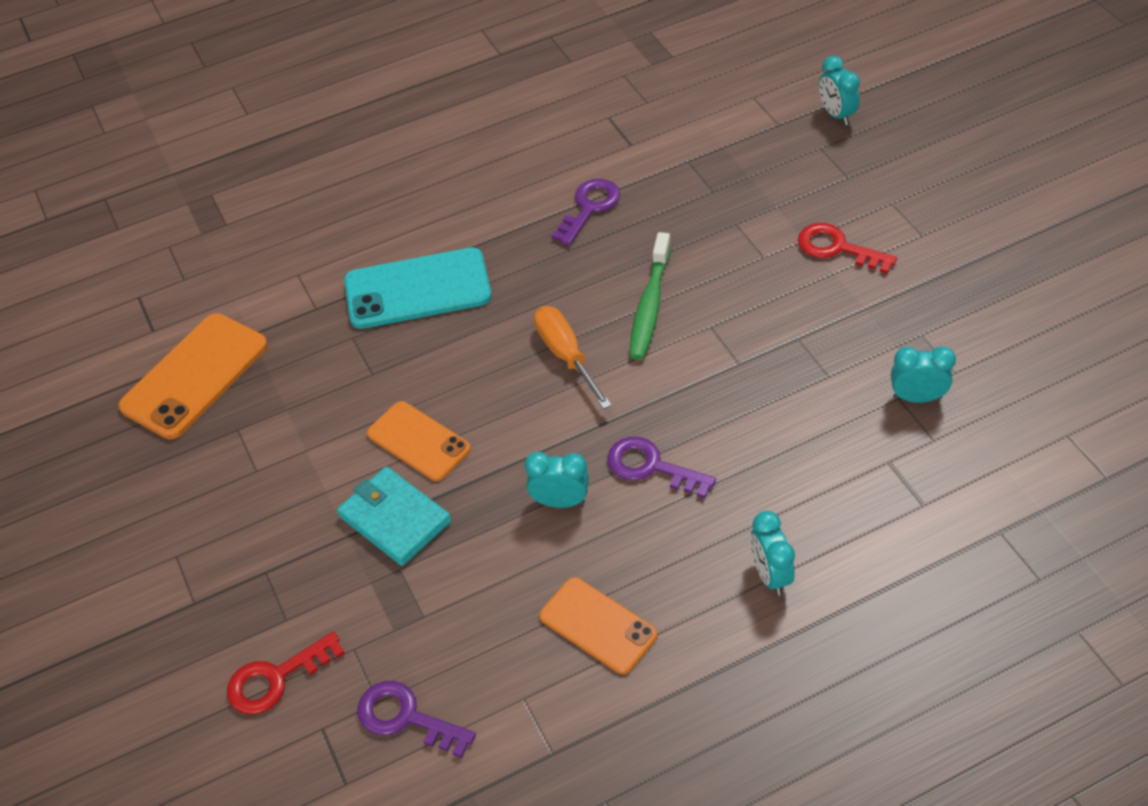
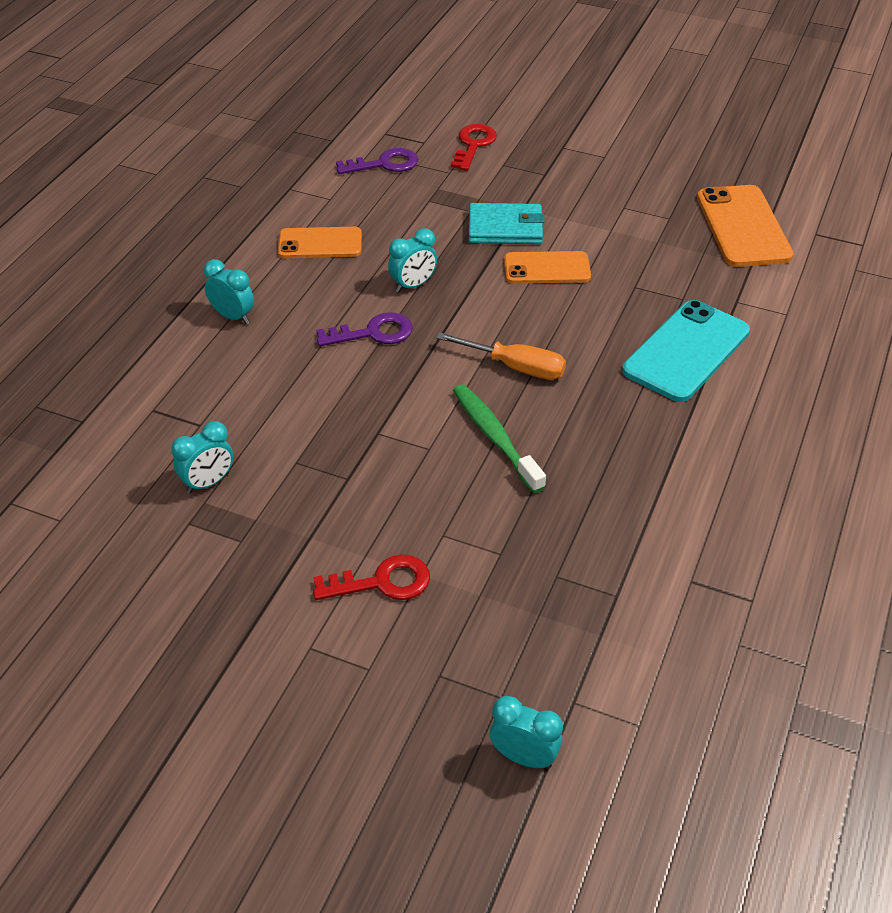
camera: 135 degrees right, 5 degrees down
purple key [551,178,620,246] -> none

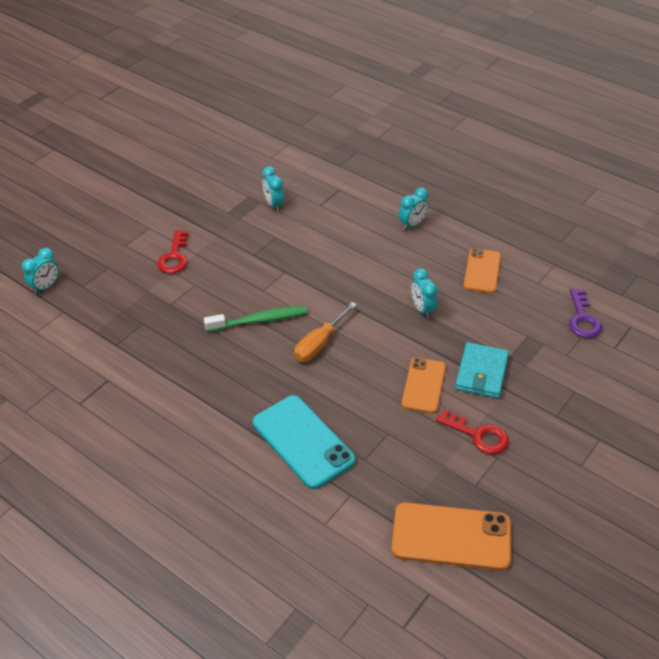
camera: 105 degrees right, 0 degrees up
purple key [316,312,413,346] -> none
red key [451,124,497,171] -> red key moved to [436,409,509,454]

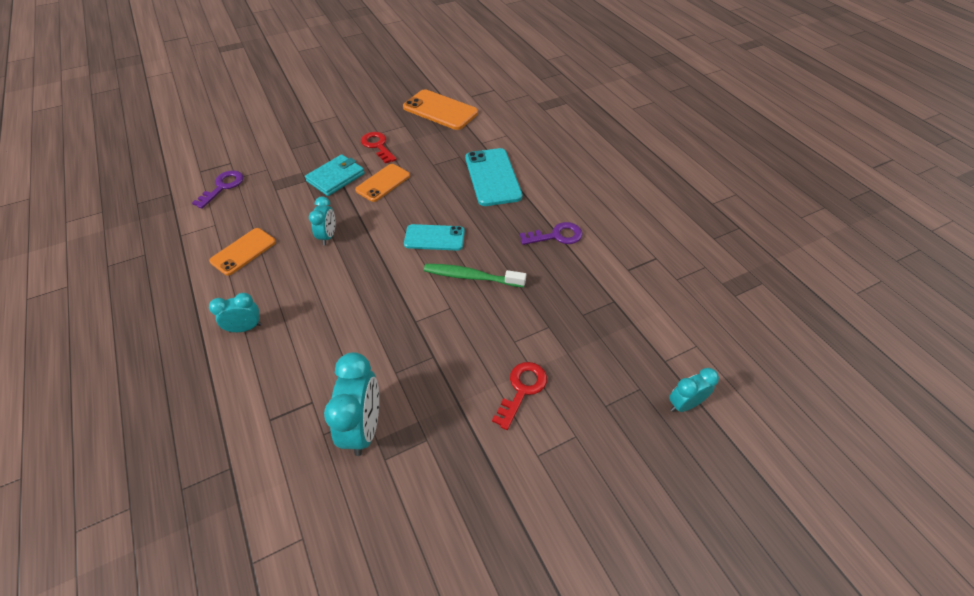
camera: 155 degrees left, 5 degrees up
turquoise clock [262,166,284,212] -> turquoise clock [324,352,379,456], size x1.69
orange screwdriver [294,302,357,362] -> turquoise phone [404,224,465,251]
none -> purple key [520,222,582,245]

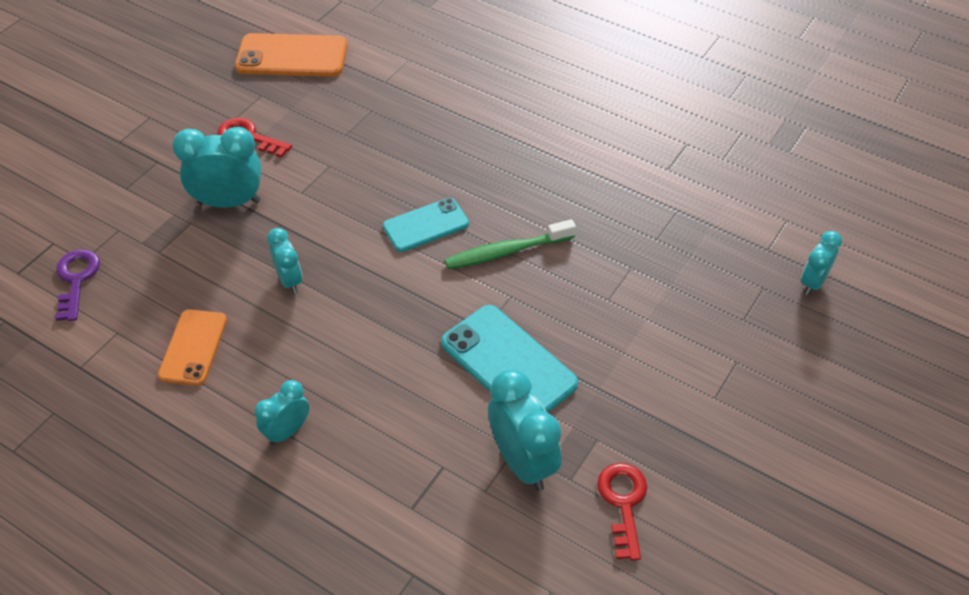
camera: 30 degrees left, 0 degrees up
turquoise wallet [305,154,365,196] -> turquoise clock [172,127,262,208]
orange phone [355,164,410,202] -> none
turquoise phone [465,148,522,206] -> turquoise phone moved to [441,305,578,413]
red key [492,362,547,430] -> red key moved to [597,463,647,561]
purple key [520,222,582,245] -> none

